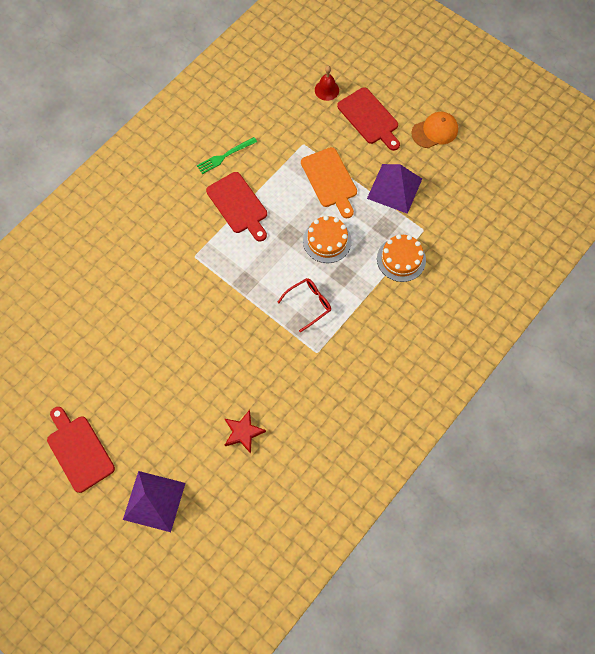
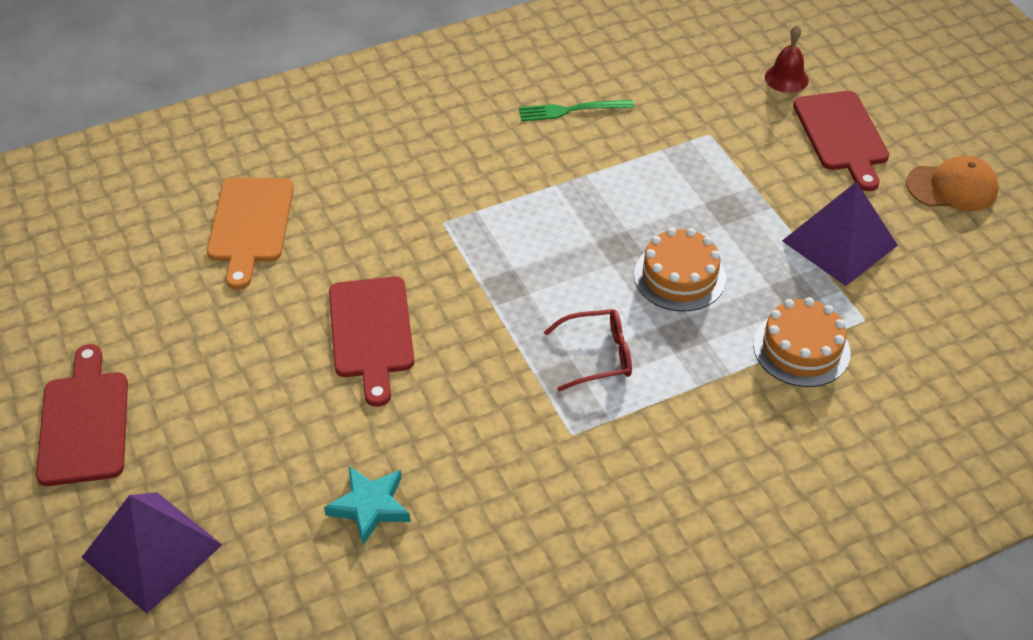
camera: 25 degrees right, 20 degrees down
red cutting board [206,172,267,242] -> red cutting board moved to [329,276,414,407]
red star [225,410,266,454] -> turquoise star [324,466,411,545]
orange cutting board [301,147,357,218] -> orange cutting board moved to [207,177,294,290]

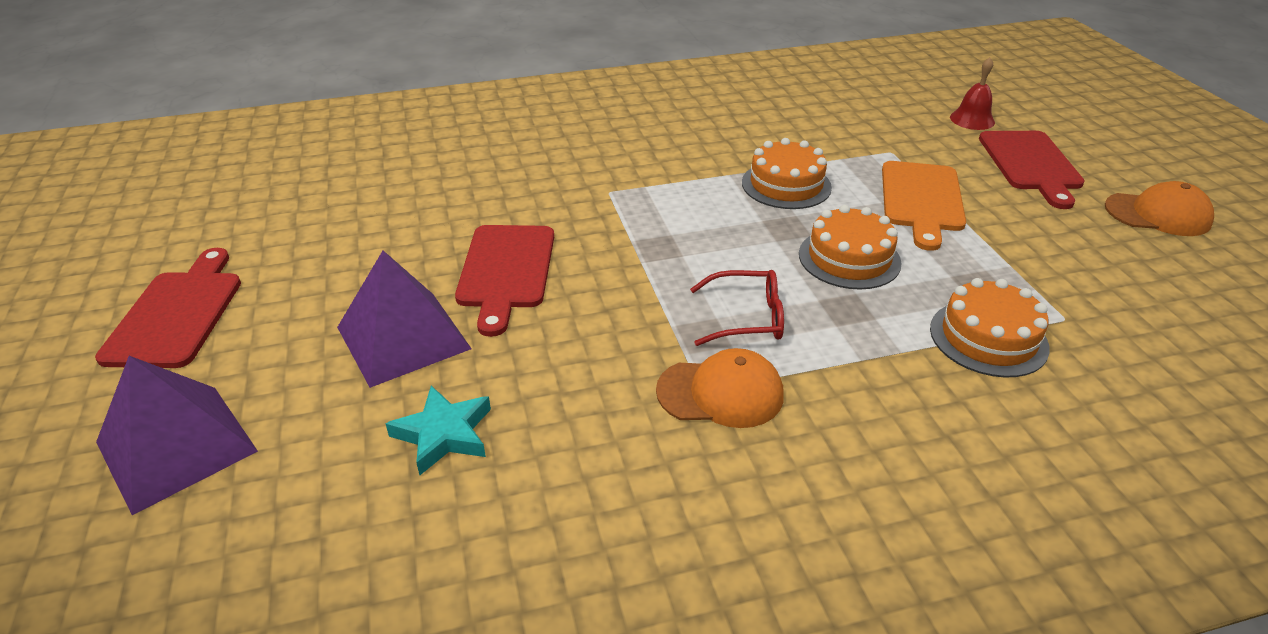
camera: 10 degrees right, 10 degrees down
orange cutting board [207,177,294,290] -> orange cutting board moved to [882,161,966,251]
green fork [519,100,634,121] -> none
purple pyramid [782,181,898,286] -> purple pyramid moved to [337,251,472,388]
none -> orange cap [656,348,784,428]
none -> orange cake [742,138,832,209]

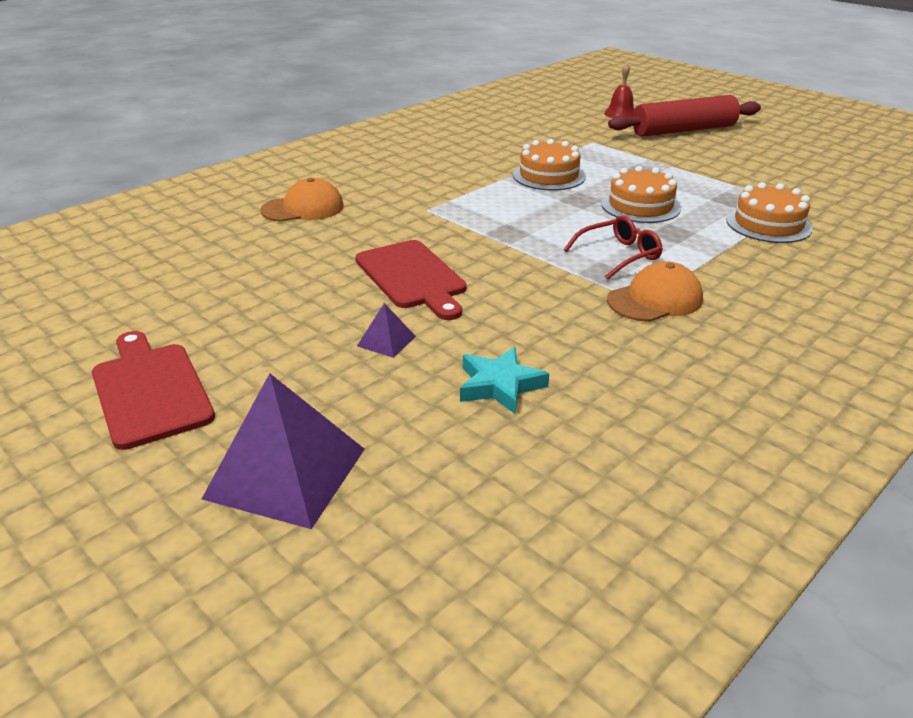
camera: 30 degrees left, 5 degrees down
purple pyramid [337,251,472,388] -> purple pyramid [357,303,416,358], size x0.45
orange cutting board [882,161,966,251] -> none
red cutting board [979,131,1084,209] -> red rolling pin [608,95,761,137]
orange cap [1105,181,1214,236] -> orange cap moved to [261,178,344,222]

